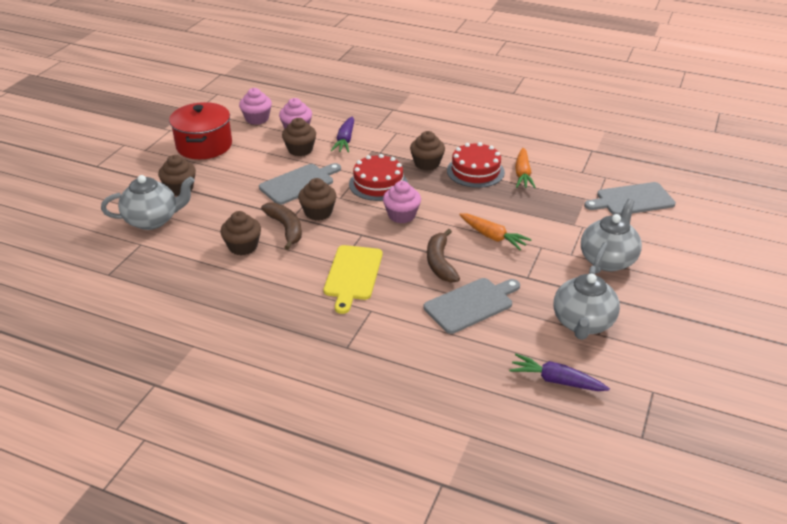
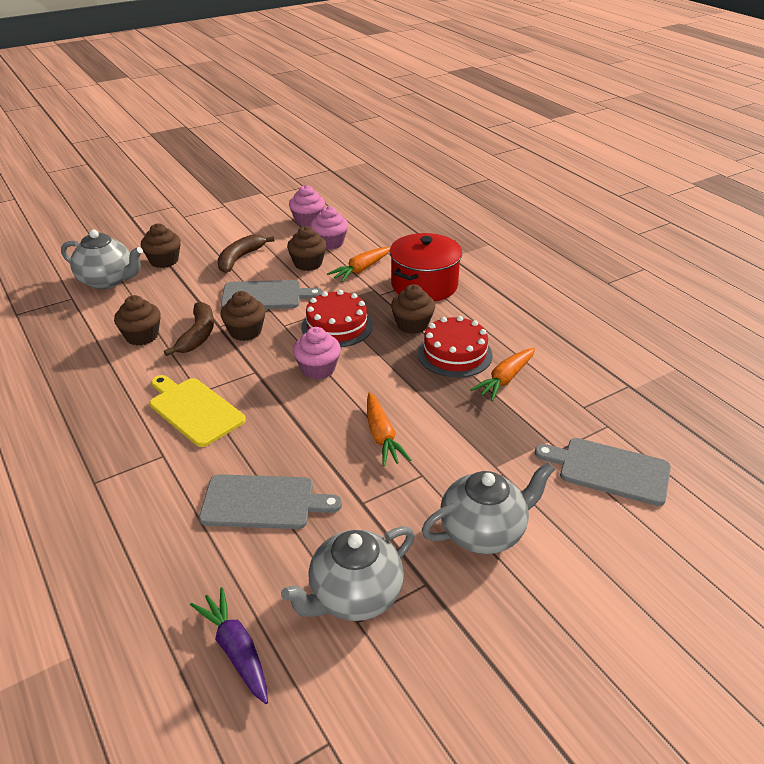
camera: 35 degrees right, 0 degrees up
red pot [169,102,232,159] -> red pot moved to [390,233,462,302]
yellow cutting board [324,245,383,314] -> yellow cutting board turned 90 degrees clockwise [150,375,246,447]
purple carrot [331,116,354,153] -> orange carrot [327,247,391,282]
brown banana [427,229,460,283] -> brown banana moved to [217,234,274,273]

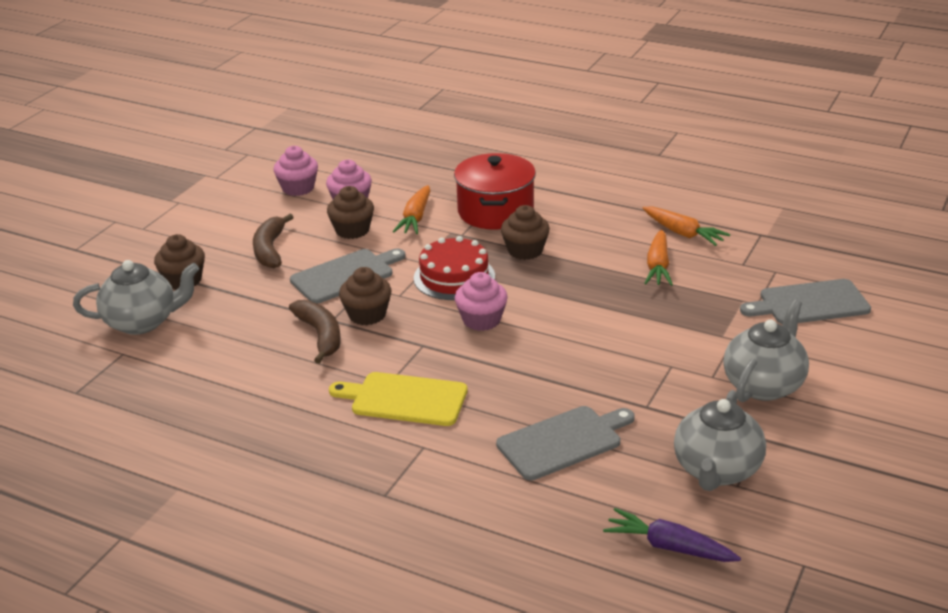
camera: 30 degrees left, 5 degrees down
brown cupcake [114,295,161,345] -> none
orange carrot [367,392,411,467] -> orange carrot moved to [643,207,730,246]
red cake [418,316,493,378] -> none

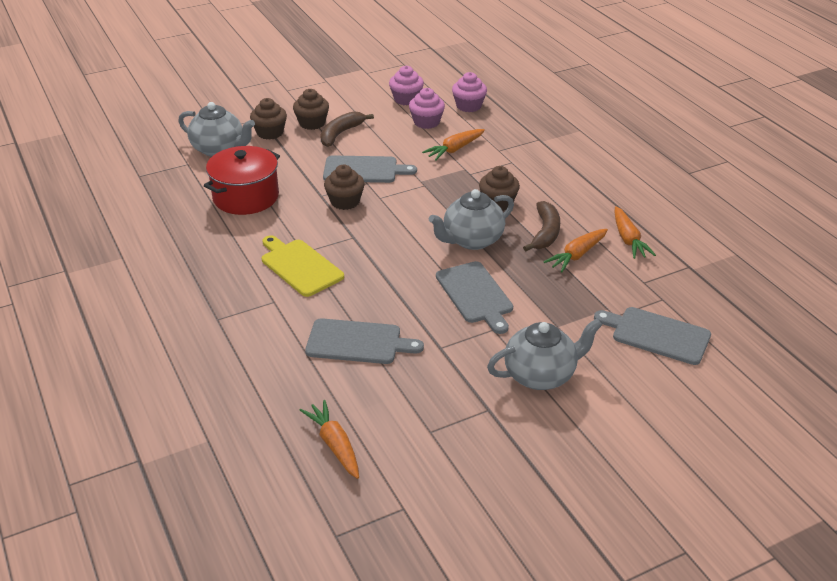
camera: 35 degrees right, 5 degrees up
brown banana [289,300,341,364] -> brown banana moved to [523,201,560,251]
brown cupcake [327,186,374,239] -> brown cupcake moved to [293,89,329,130]
red cake [414,236,495,300] -> none
red pot [454,153,536,230] -> red pot moved to [204,146,280,215]
pink cupcake [454,272,508,331] -> pink cupcake moved to [452,72,487,112]
purple carrot [603,508,741,562] -> orange carrot [300,400,359,479]
grey teapot [674,390,766,491] -> grey teapot moved to [429,189,514,250]
none -> grey cutting board [436,261,513,334]

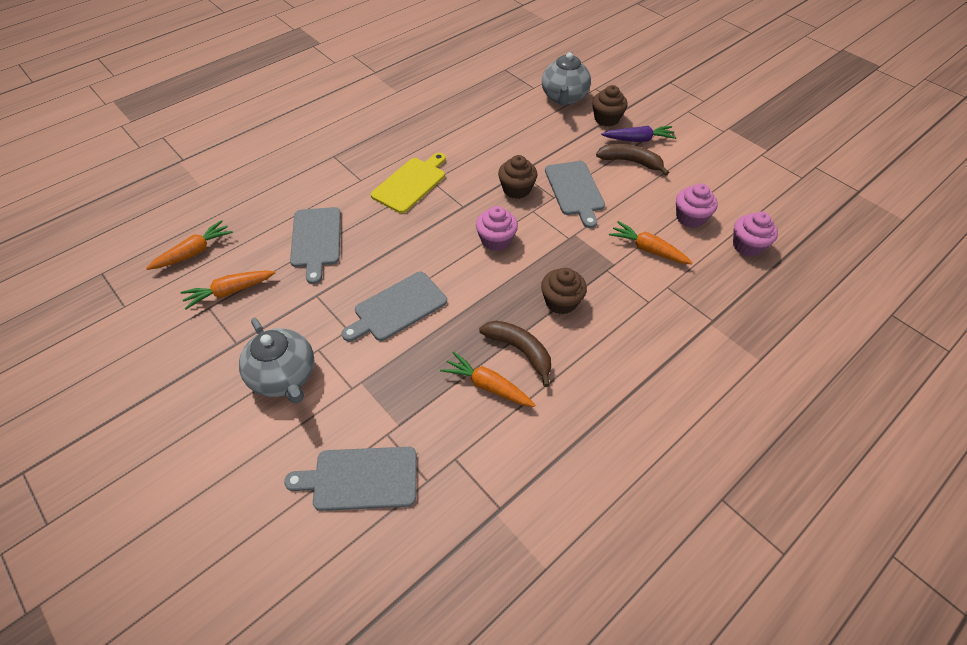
camera: 75 degrees right, 15 degrees up
red pot [204,146,280,215] -> none
brown cupcake [293,89,329,130] -> purple carrot [601,126,677,142]
pink cupcake [389,66,424,105] -> pink cupcake moved to [476,206,518,251]
grey teapot [429,189,514,250] -> none
brown banana [523,201,560,251] -> brown banana turned 135 degrees counterclockwise [479,321,551,387]
grey cutting board [594,307,711,365] -> grey cutting board turned 105 degrees counterclockwise [284,447,417,511]
orange carrot [614,206,656,259] -> orange carrot moved to [181,271,275,310]

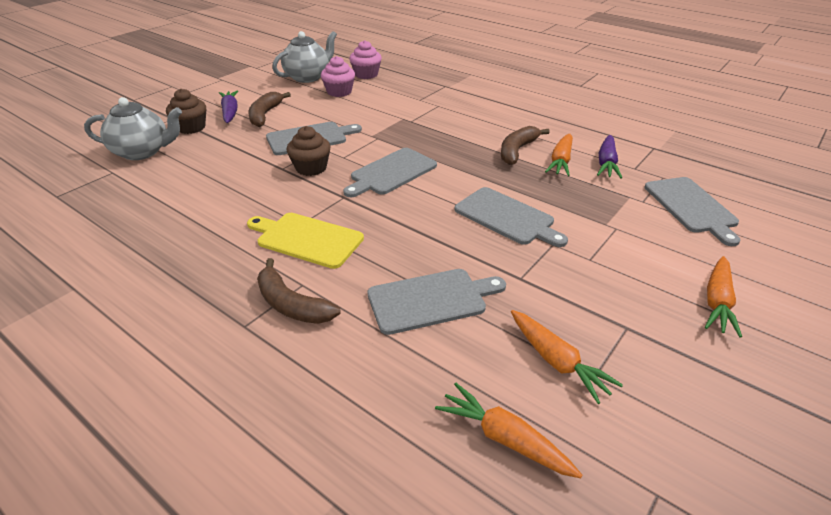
camera: 100 degrees left, 15 degrees down
grey teapot [239,318,314,403] -> grey teapot moved to [272,31,337,83]
pink cupcake [476,206,518,251] -> grey cutting board [343,148,437,197]
brown cupcake [541,268,587,314] -> none
orange carrot [609,221,693,264] -> orange carrot moved to [705,256,742,338]
none -> brown banana [257,258,341,324]
none -> purple carrot [597,135,622,179]

